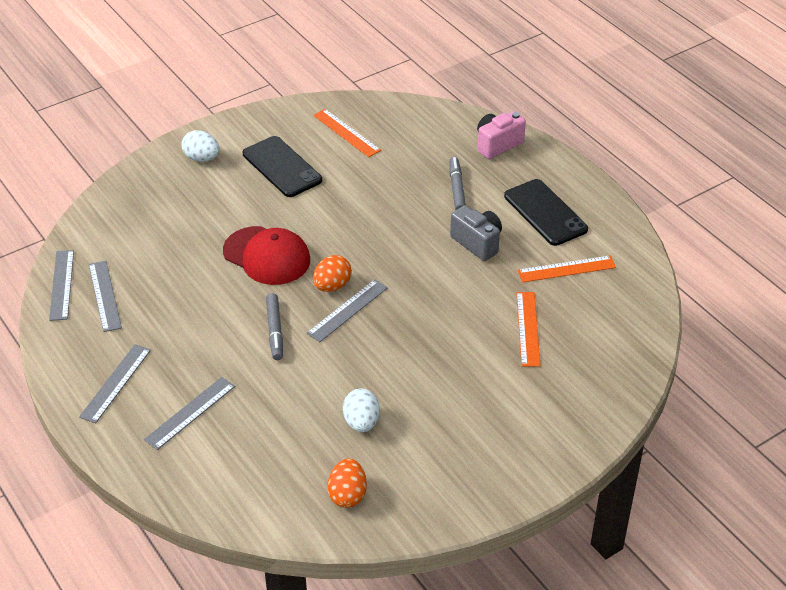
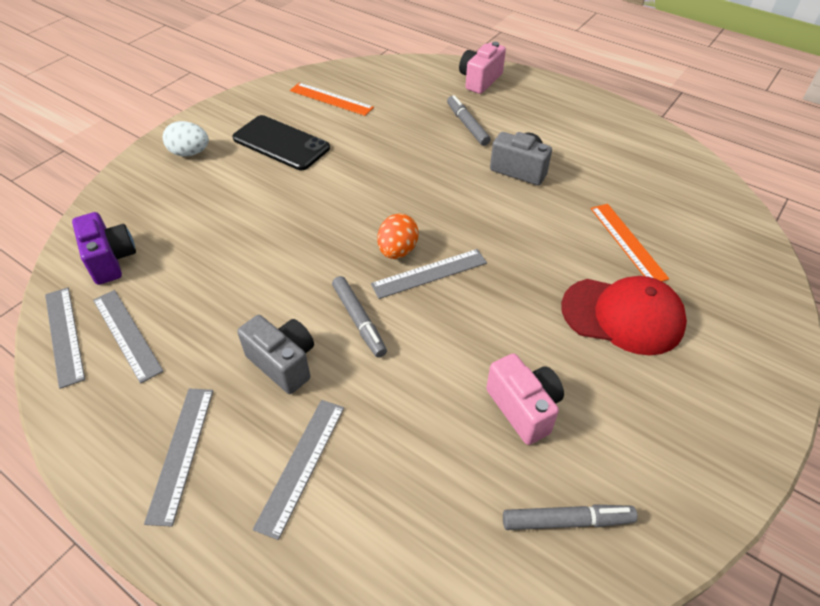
camera: 20 degrees left, 5 degrees up
red cap [223,226,310,285] -> red cap moved to [561,276,687,355]
grey ruler [307,279,388,342] -> grey ruler turned 45 degrees clockwise [371,249,487,299]
orange egg [327,459,367,508] -> grey marker [503,504,637,530]
white egg [343,389,380,432] -> pink camera [486,353,564,445]
black phone [504,179,588,246] -> none
orange ruler [518,255,616,282] -> none
none -> purple camera [72,212,136,285]
none -> grey camera [237,315,314,394]

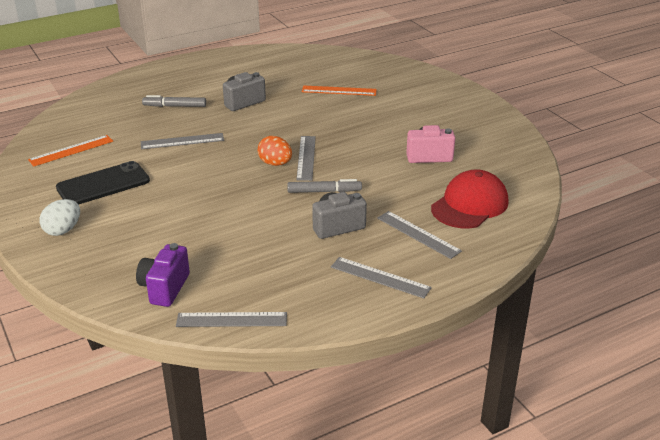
camera: 65 degrees left, 15 degrees down
purple camera [72,212,136,285] -> purple camera turned 75 degrees counterclockwise [136,243,190,307]
grey ruler [93,290,164,384] -> grey ruler moved to [141,133,224,149]
pink camera [459,42,506,94] -> none
grey marker [503,504,637,530] -> none
red cap [561,276,687,355] -> red cap moved to [431,169,509,228]

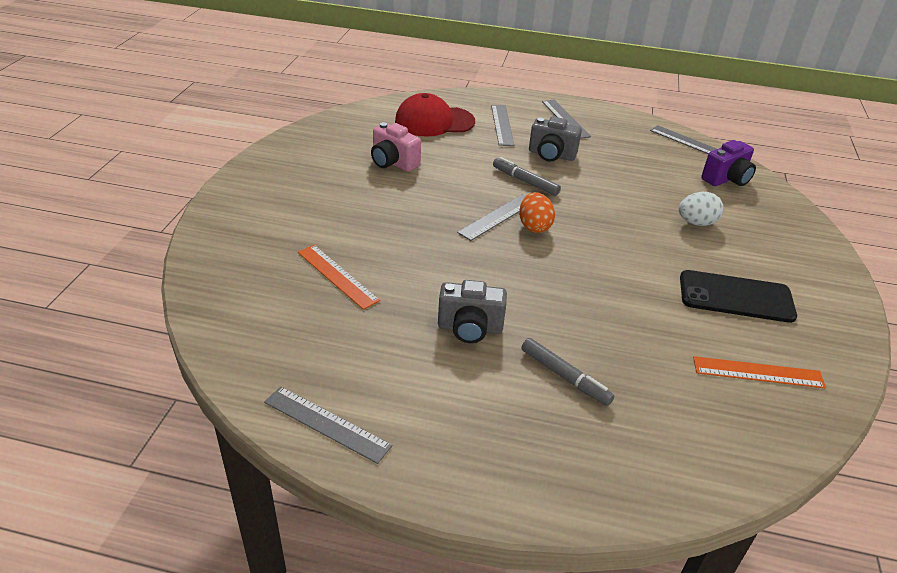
camera: 140 degrees left, 5 degrees up
white egg [39,199,80,236] -> white egg moved to [679,192,724,226]
grey ruler [141,133,224,149] -> grey ruler moved to [264,386,392,464]

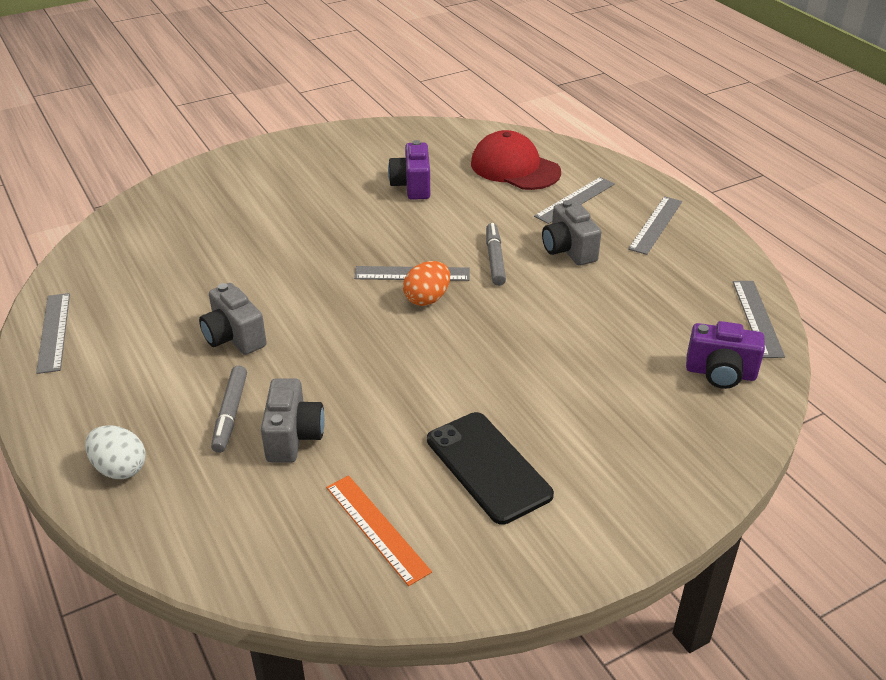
camera: 50 degrees right, 0 degrees up
orange ruler [298,245,380,310] -> none
pink camera [371,122,421,172] -> purple camera [388,140,430,200]
white egg [679,192,724,226] -> white egg moved to [85,426,146,479]
none -> grey camera [261,378,325,463]

